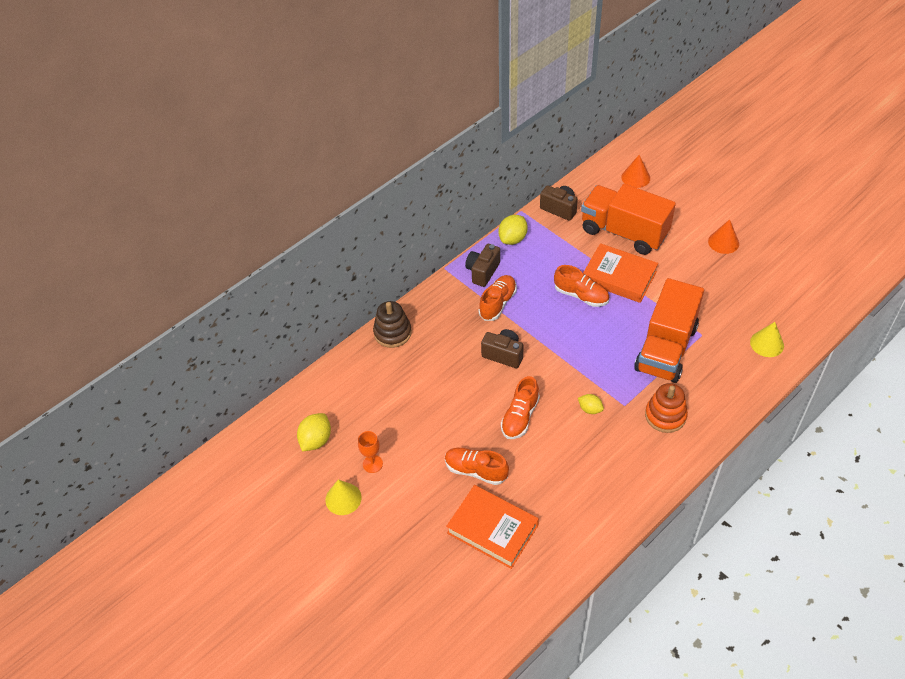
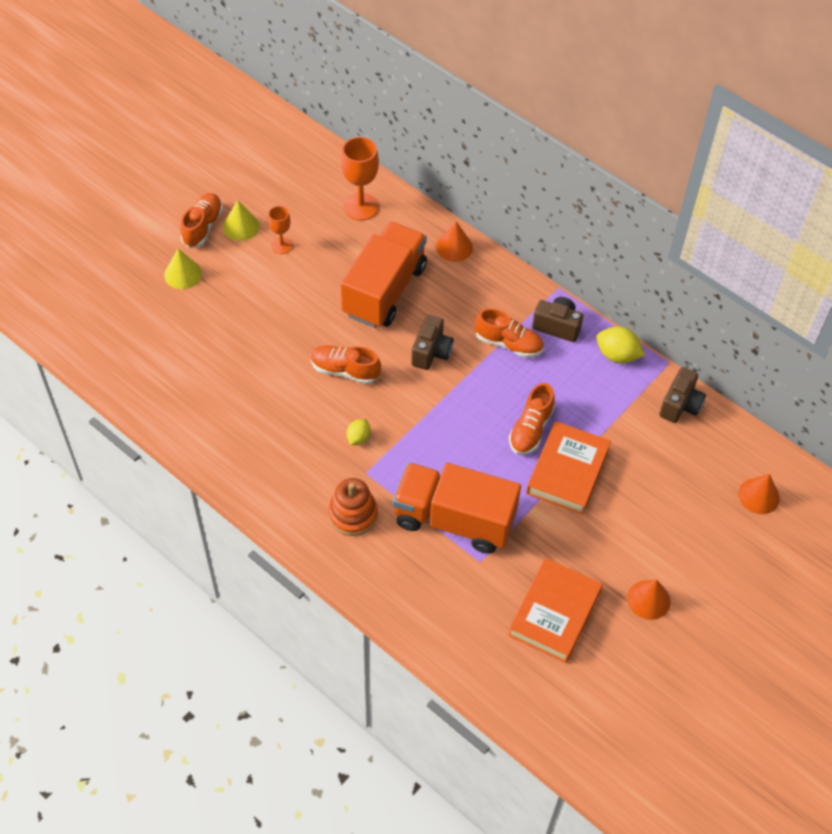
camera: 80 degrees right, 5 degrees up
yellow lemon [297,413,331,451] -> none
brown stacking toy [373,301,412,348] -> orange cone [436,221,473,262]
orange shoe [445,448,509,485] -> orange shoe moved to [181,193,223,248]
orange book [446,485,539,569] -> orange book moved to [508,558,603,663]
orange truck [581,184,676,255] -> orange truck moved to [341,222,427,328]
yellow cone [750,322,784,357] -> yellow cone moved to [164,249,202,289]
none -> orange goblet [341,137,379,221]

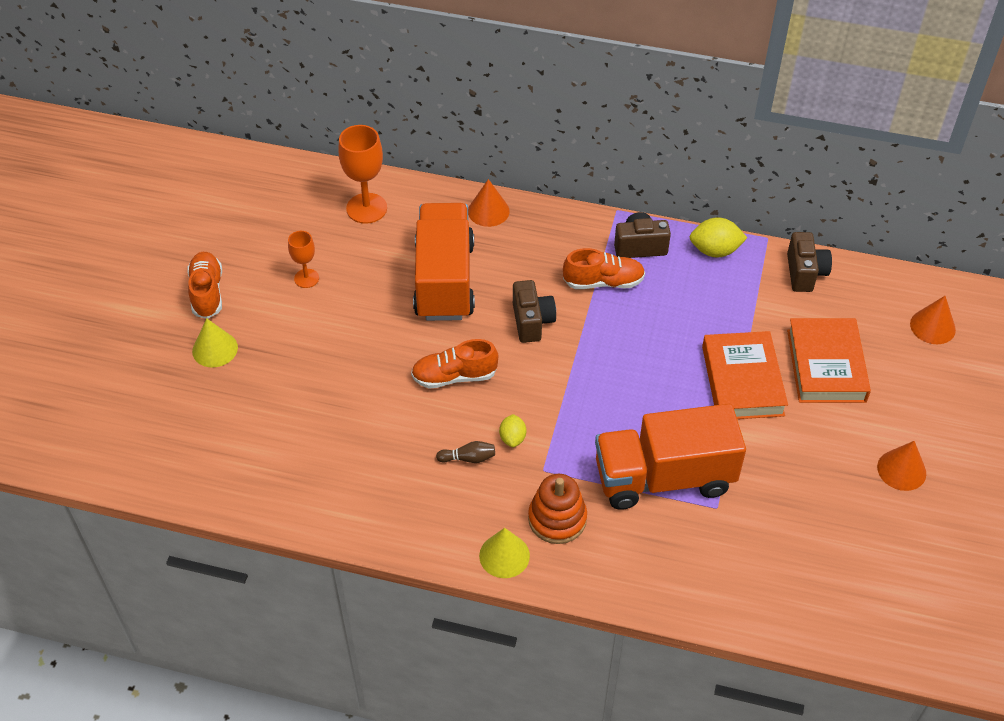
camera: 25 degrees left, 5 degrees down
yellow cone [223,200,260,241] -> yellow cone moved to [479,528,530,578]
orange book [508,558,603,663] -> orange book moved to [787,318,871,403]
orange shoe [509,383,555,455] -> none
none -> brown bowling pin [436,441,495,463]

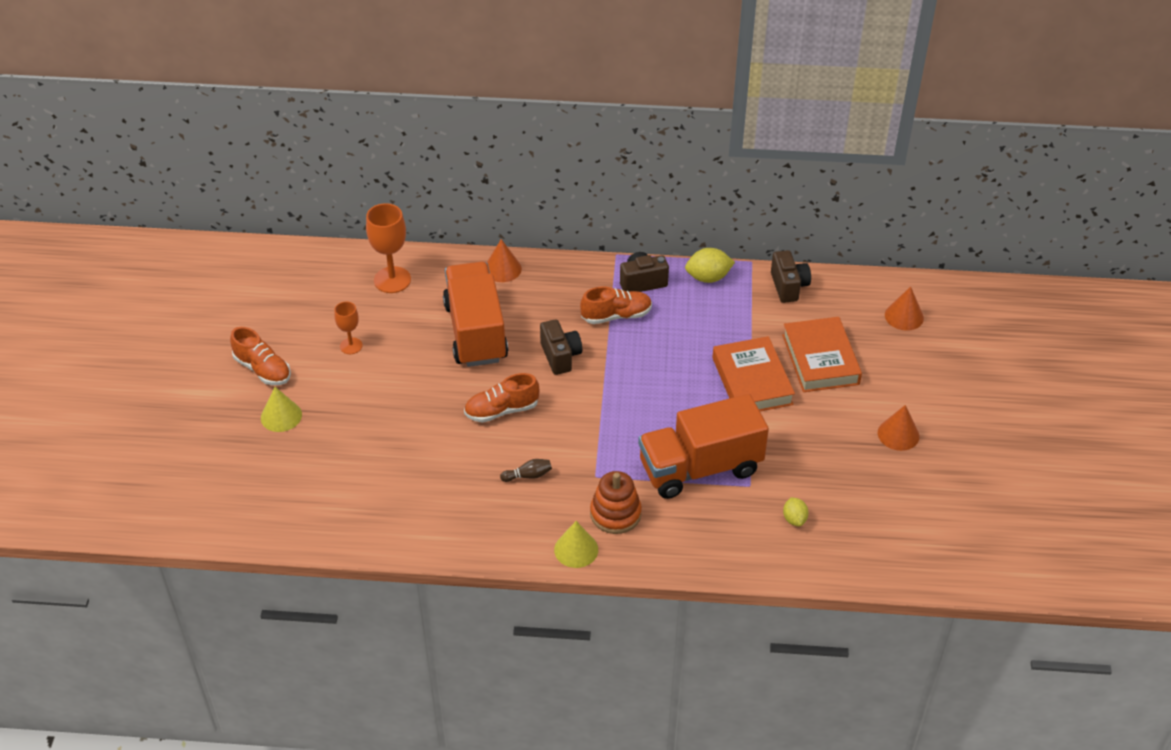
camera: 10 degrees left, 5 degrees down
orange shoe [187,252,222,319] -> orange shoe turned 150 degrees clockwise [230,327,291,385]
yellow lemon [499,414,526,447] -> yellow lemon moved to [783,497,809,526]

